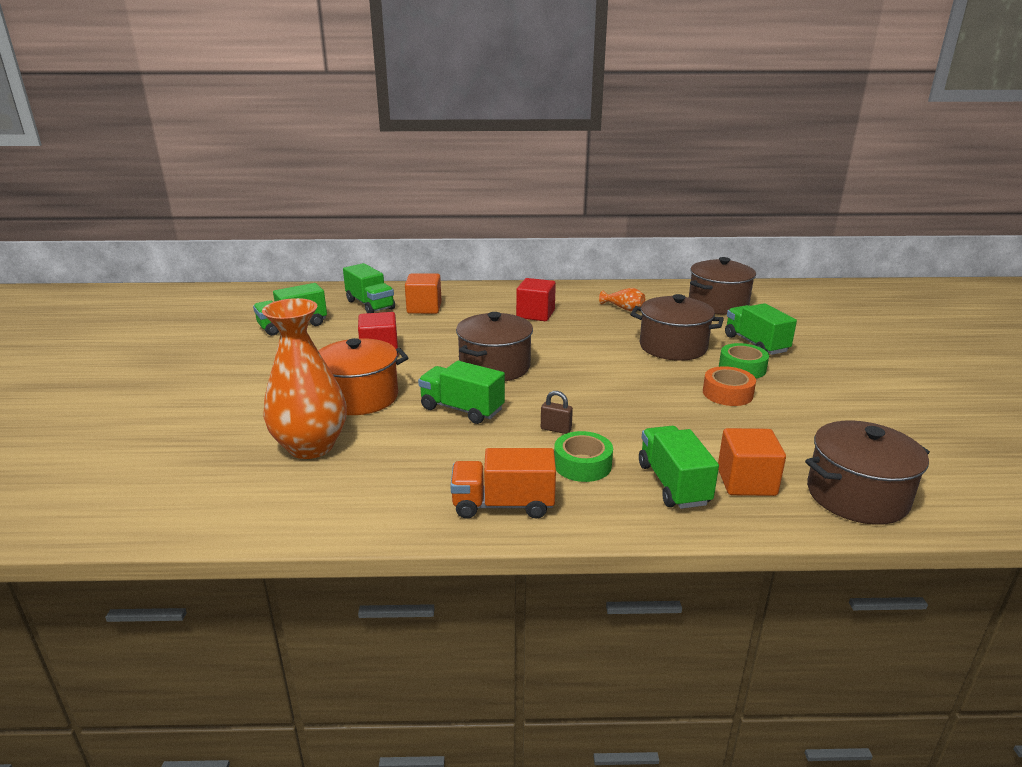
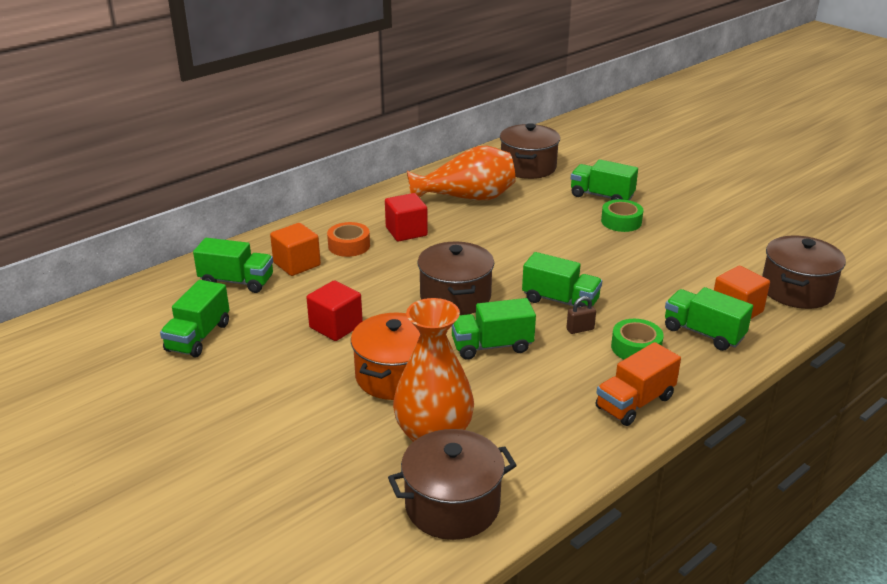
camera: 40 degrees left, 5 degrees up
orange vase [599,288,645,311] -> orange vase [407,146,516,200], size x2.35
brown pot [631,294,724,361] -> brown pot moved to [388,429,517,540]
orange tape [703,366,756,406] -> orange tape moved to [327,222,370,257]
none -> green truck [522,252,602,308]

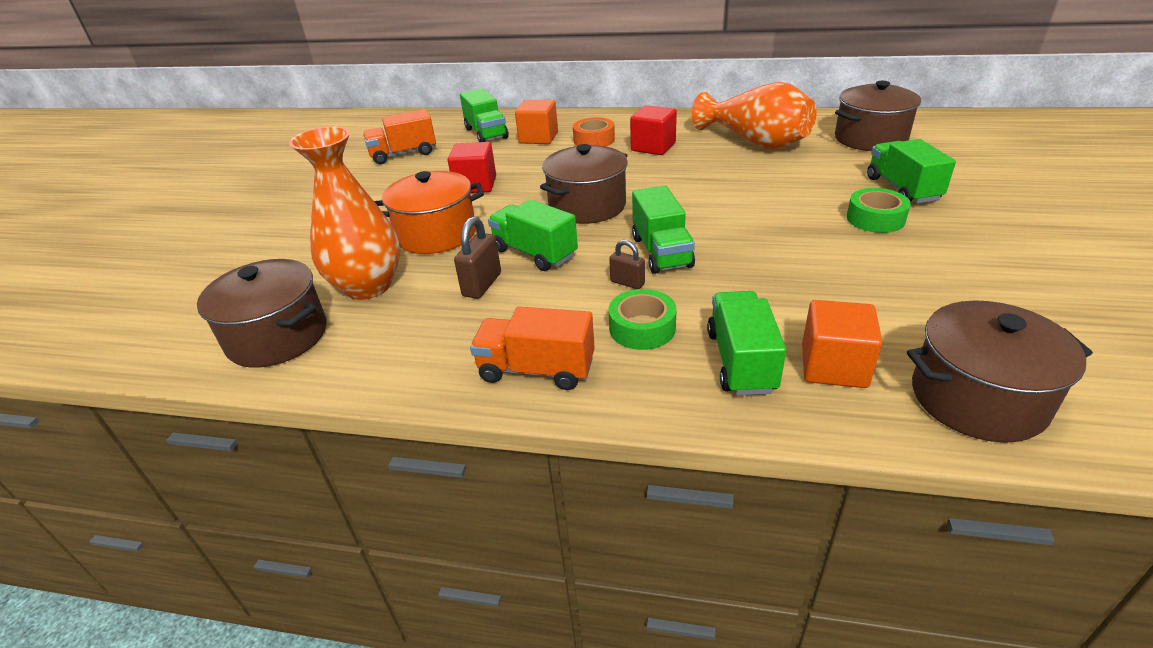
camera: 55 degrees right, 5 degrees up
green truck [160,280,229,357] -> orange truck [363,109,436,164]
none -> brown padlock [454,216,501,299]

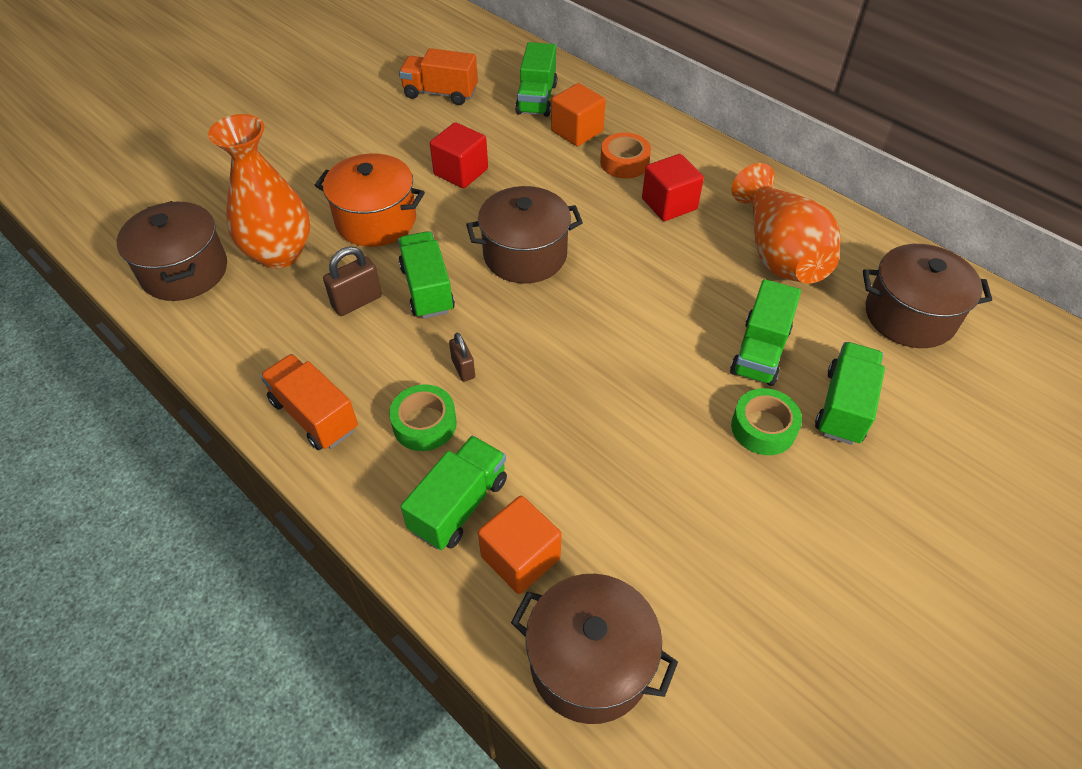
camera: 30 degrees right, 15 degrees up
green truck [632,186,695,274] -> green truck moved to [730,279,801,386]

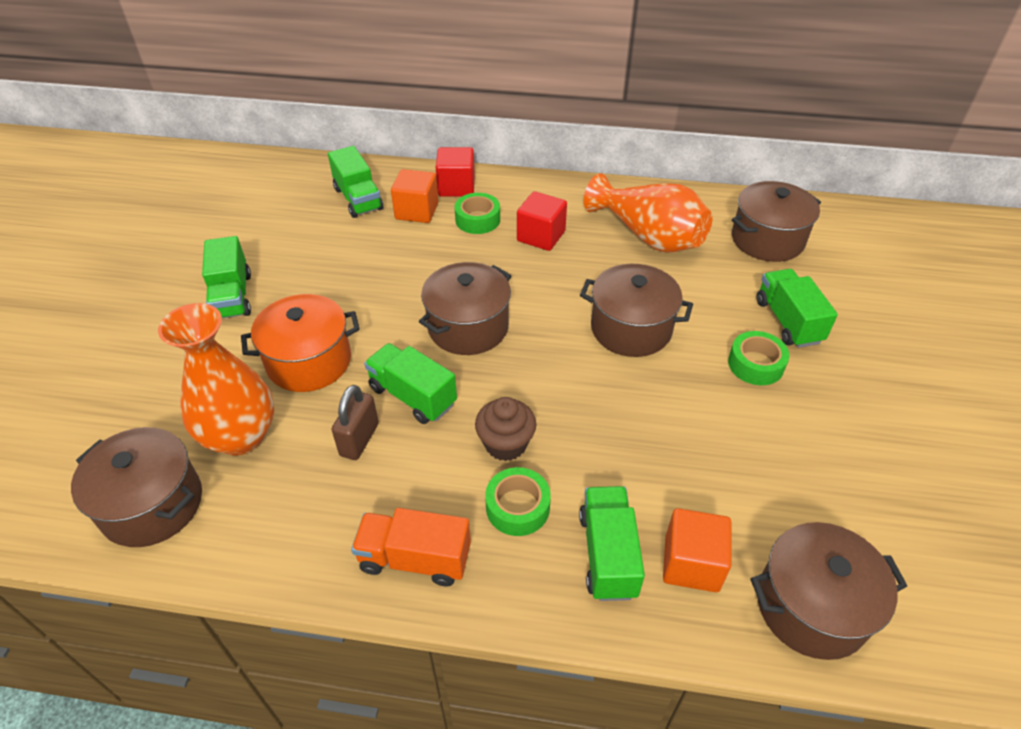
camera: 35 degrees left, 5 degrees down
orange truck [399,48,478,105] -> none
red cube [430,122,488,188] -> red cube moved to [436,147,475,197]
brown padlock [449,333,475,382] -> brown cupcake [475,397,537,461]
orange tape [600,133,651,179] -> green tape [455,193,500,234]
green truck [730,279,801,386] -> green truck moved to [202,236,251,318]
none -> brown pot [580,264,693,357]

